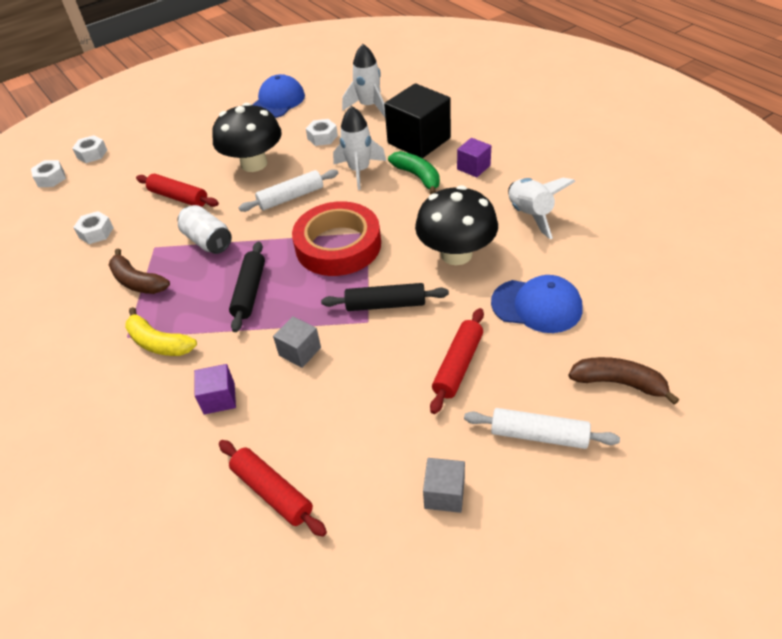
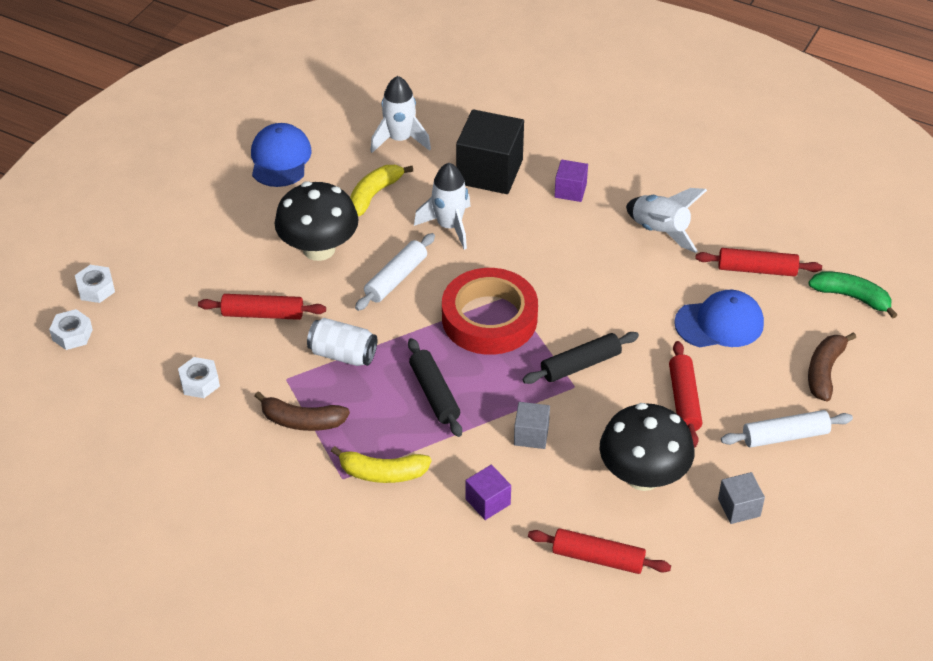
camera: 30 degrees left, 0 degrees up
white nut [306,119,338,146] -> yellow banana [350,165,413,216]
green banana [388,151,440,194] -> green banana moved to [808,271,897,319]
black mushroom [415,185,498,265] -> black mushroom moved to [600,403,694,491]
brown banana [568,357,679,405] -> brown banana turned 60 degrees counterclockwise [808,332,856,401]
none -> red rolling pin [695,248,822,277]

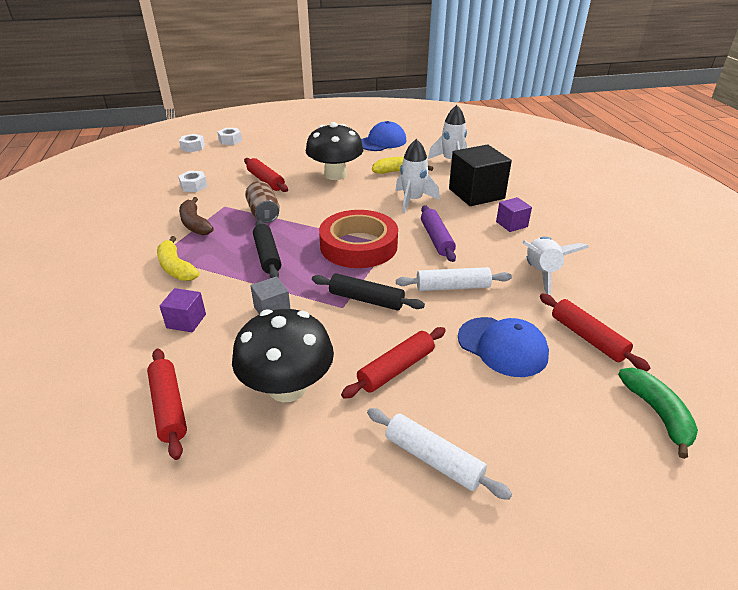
camera: 50 degrees right, 10 degrees down
white can [307,318,377,366] -> brown can [245,181,280,223]
white rolling pin [355,233,435,311] -> white rolling pin moved to [396,267,512,291]
black rolling pin [408,338,462,437] -> black rolling pin turned 45 degrees counterclockwise [253,220,281,278]
grey cube [718,472,765,524] -> none
brown banana [808,332,856,401] -> none
none -> purple rolling pin [421,205,456,262]

